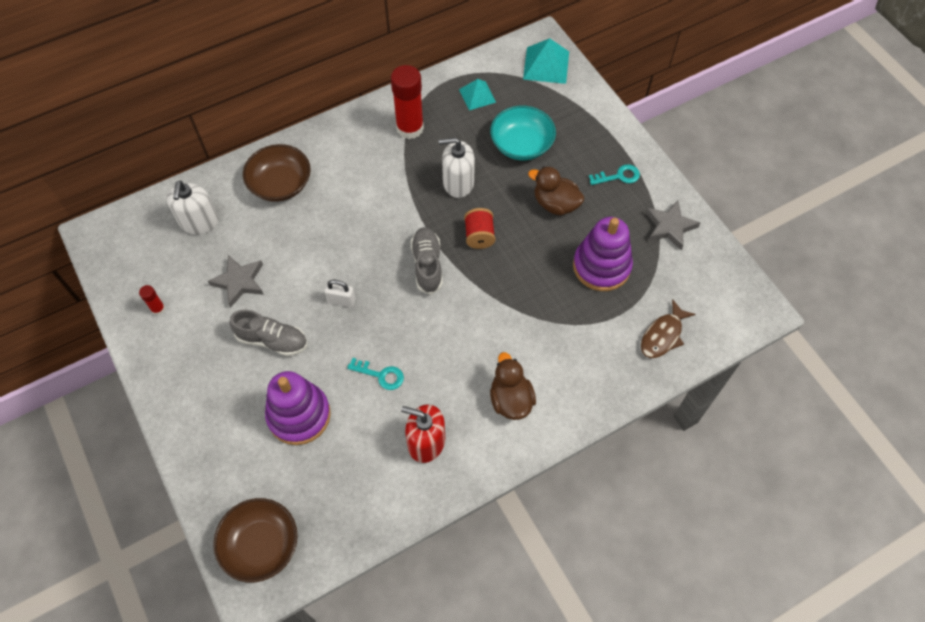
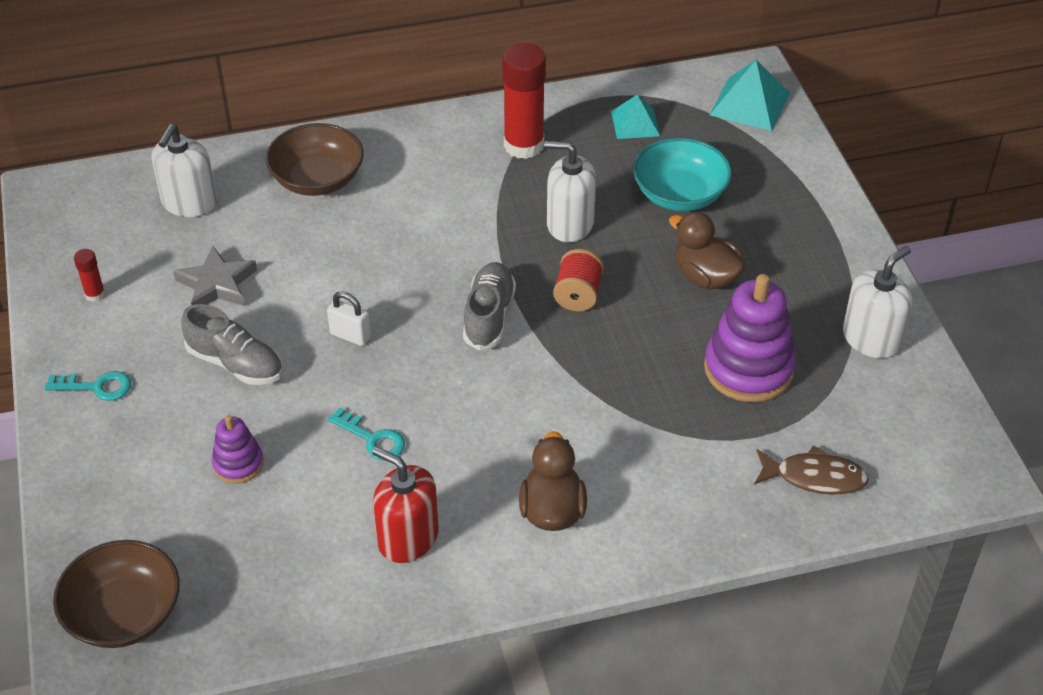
camera: 15 degrees right, 15 degrees down
purple stacking toy [265,371,331,445] -> purple stacking toy [212,415,264,484], size x0.53
turquoise key [589,164,640,185] -> turquoise key moved to [44,371,131,401]
brown fish [641,299,696,358] -> brown fish turned 135 degrees counterclockwise [754,445,869,495]
grey star [646,200,700,250] -> white soap dispenser [843,246,912,358]

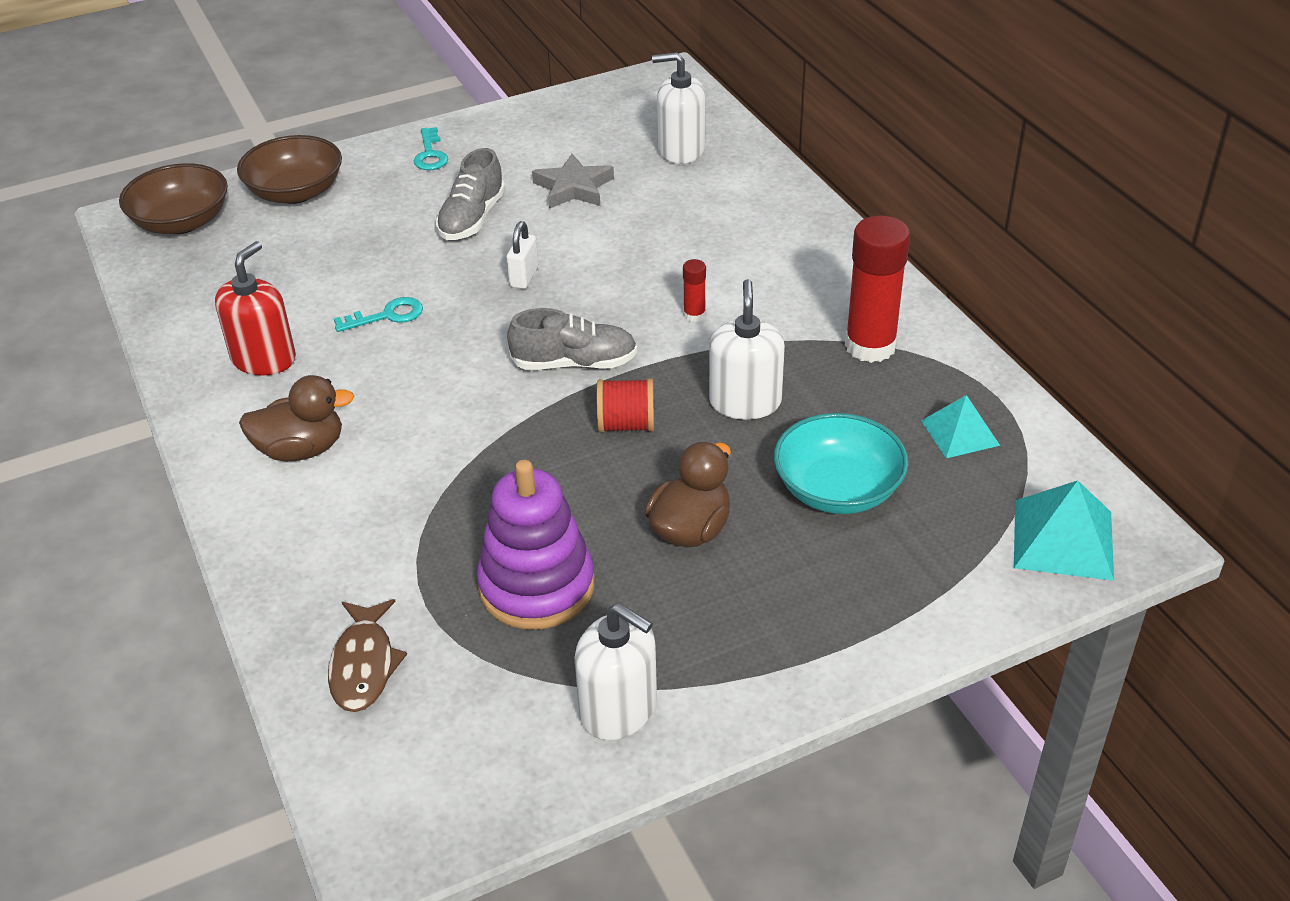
camera: 80 degrees right, 5 degrees down
red glue stick [74,249,105,302] -> red glue stick moved to [683,259,706,322]
purple stacking toy [212,415,264,484] -> none
brown bowl [265,123,364,196] -> brown bowl moved to [237,135,342,204]
turquoise key [328,407,405,461] -> turquoise key turned 135 degrees counterclockwise [334,297,423,332]

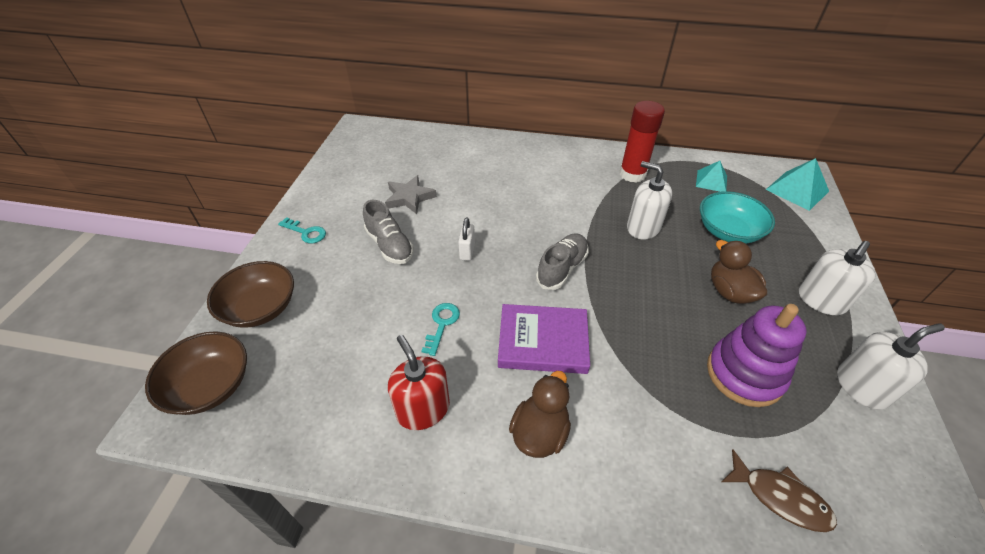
camera: 55 degrees left, 5 degrees up
white padlock [506,221,538,289] -> white padlock turned 45 degrees clockwise [458,218,475,261]
red spool [597,378,654,433] -> none
white soap dispenser [652,52,705,164] -> white soap dispenser moved to [799,241,876,315]
red glue stick [683,259,706,322] -> none
none -> purple book [498,304,590,374]

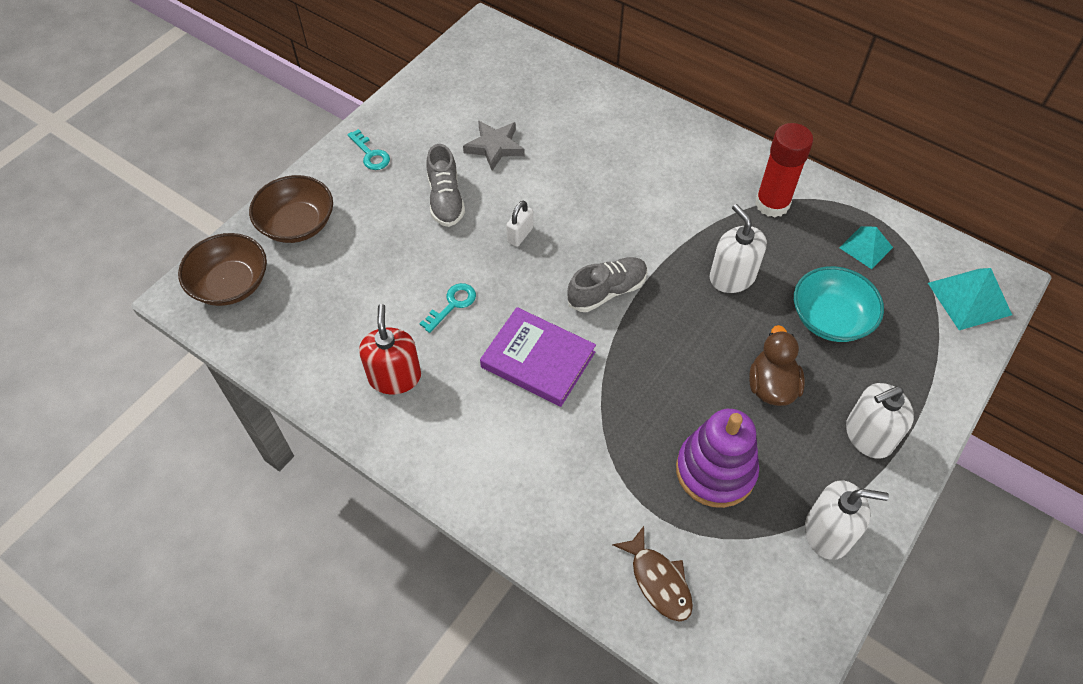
camera: 25 degrees right, 10 degrees up
brown duck [509,371,571,458] -> none

